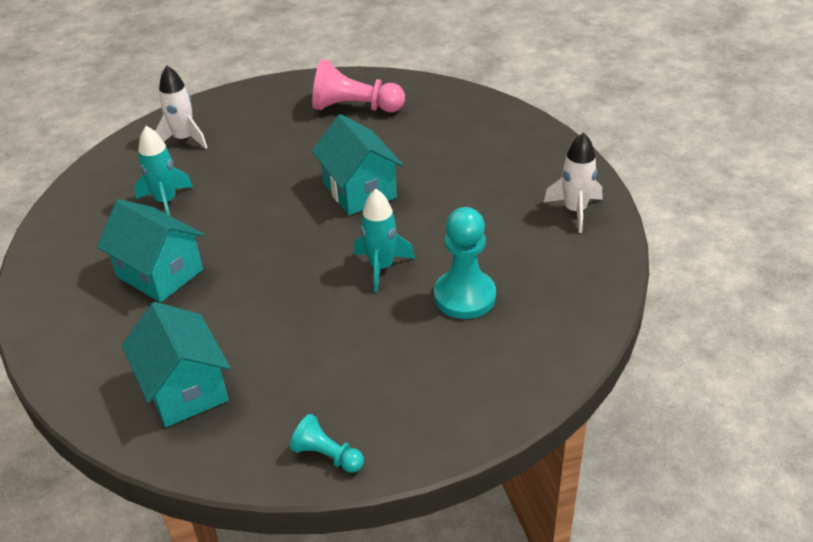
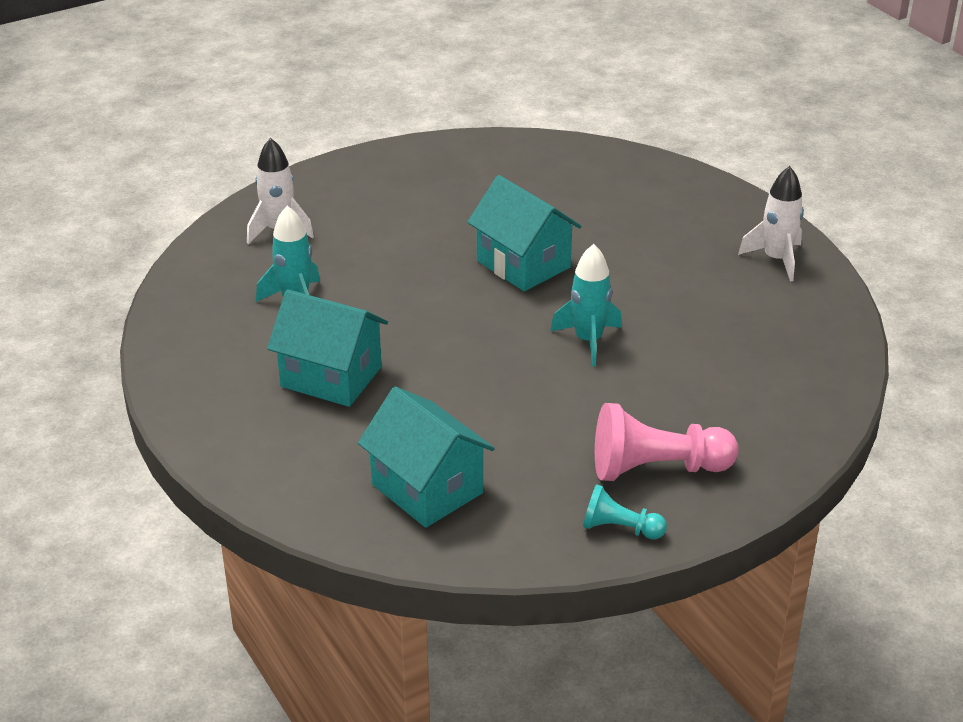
camera: 15 degrees left, 5 degrees down
pink pawn [312,59,405,113] -> pink pawn moved to [595,403,739,481]
turquoise pawn [434,207,496,319] -> none

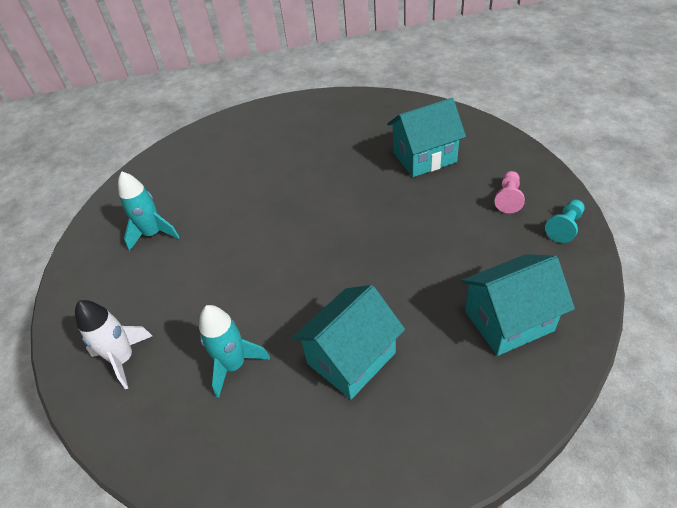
camera: 65 degrees left, 10 degrees up
turquoise house [467,175,582,291] -> turquoise house moved to [387,98,466,177]
turquoise rocket [550,244,622,366] -> turquoise rocket moved to [118,171,179,251]
pink pawn [595,403,739,481] -> pink pawn [495,171,525,213], size x0.56
white rocket [738,166,804,282] -> none

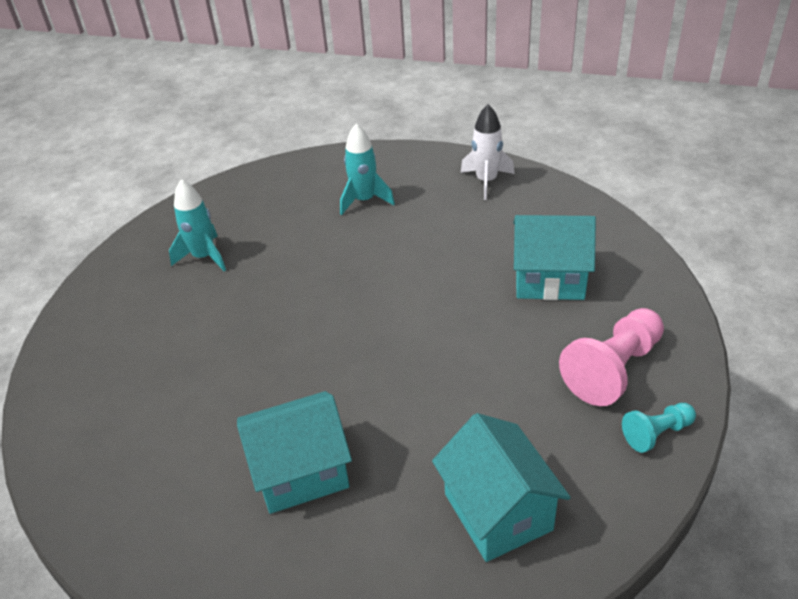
camera: 25 degrees right, 5 degrees down
white rocket [75,300,152,389] -> white rocket moved to [461,104,515,200]
turquoise rocket [199,305,270,398] -> turquoise rocket moved to [340,123,395,215]
turquoise house [461,254,575,356] -> turquoise house turned 60 degrees clockwise [432,413,571,562]
pink pawn [495,171,525,213] -> pink pawn [559,308,664,406], size x1.80

